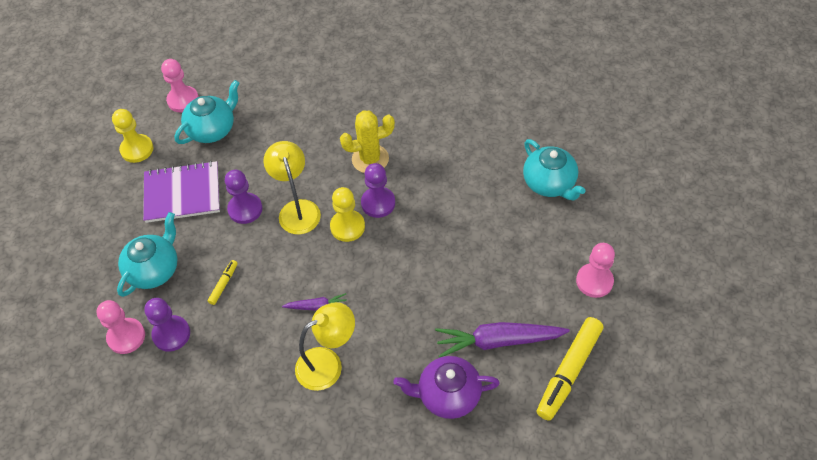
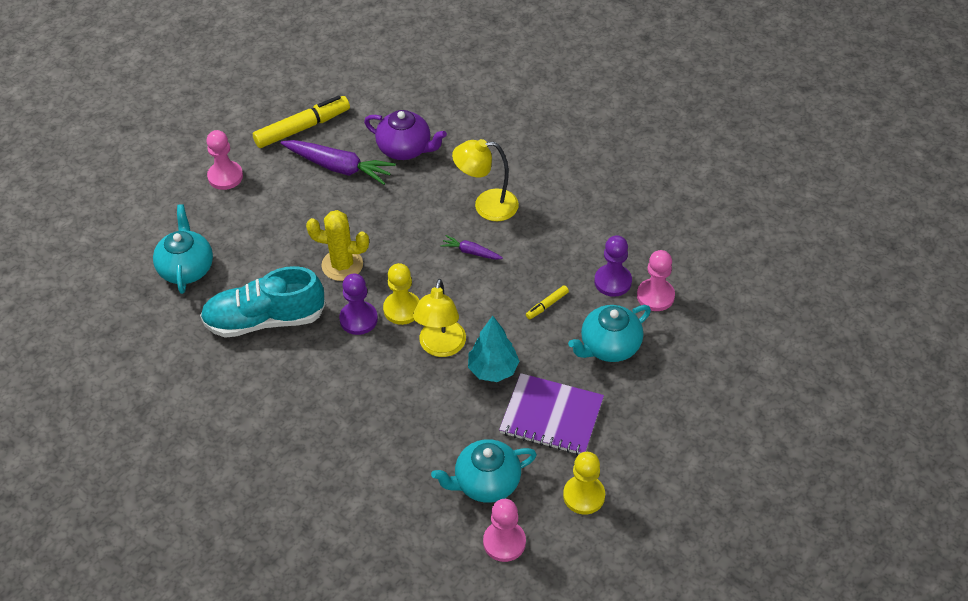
camera: 155 degrees left, 5 degrees down
purple pawn [225,170,262,224] -> turquoise tree [468,316,519,382]
yellow cactus [340,110,395,173] -> yellow cactus moved to [306,210,369,281]
none -> turquoise shoe [200,266,325,338]

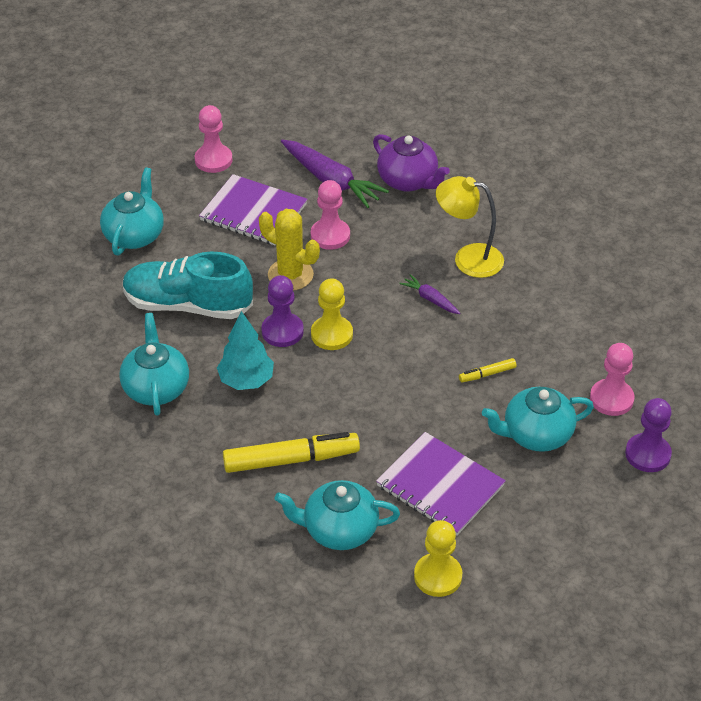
camera: 20 degrees right, 5 degrees down
yellow marker [253,96,350,148] -> yellow marker moved to [223,432,360,473]
yellow lamp [413,279,466,357] -> none
turquoise tree [468,316,519,382] -> turquoise tree moved to [217,311,274,390]
pink pawn [483,499,526,562] -> pink pawn moved to [311,180,350,250]
purple pawn [594,235,632,297] -> purple pawn moved to [625,398,672,472]
none -> turquoise teapot [119,313,189,416]
none -> purple notebook [199,174,308,245]

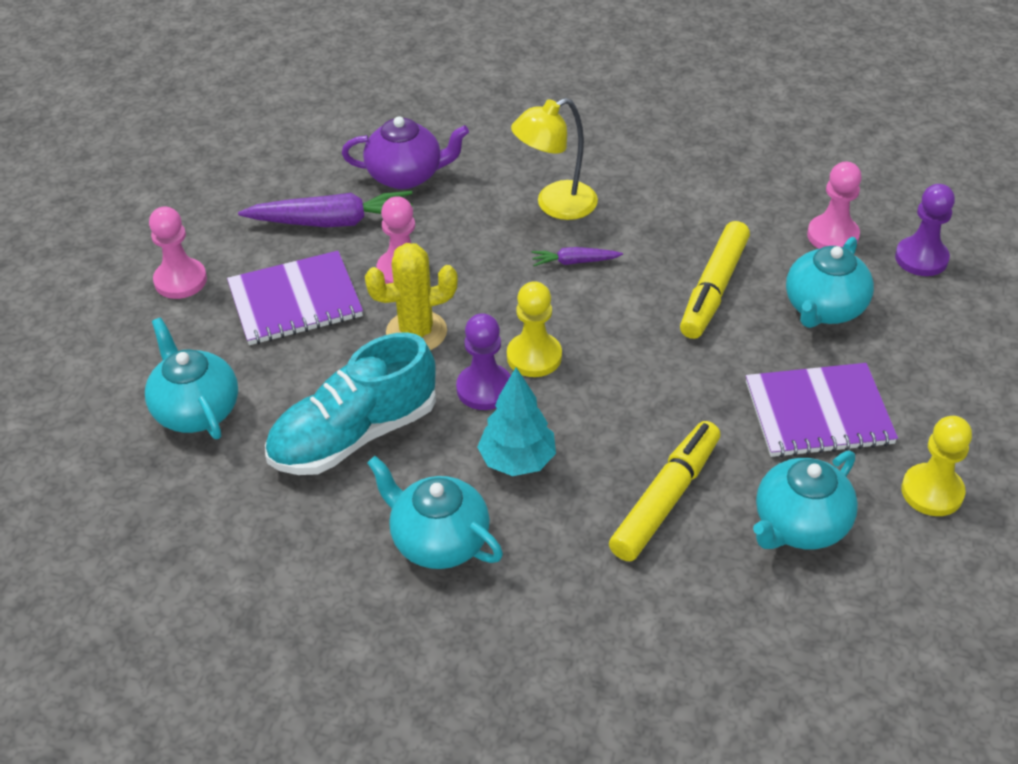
camera: 45 degrees left, 0 degrees up
yellow marker [459,358,516,383] -> yellow marker [680,221,750,339], size x2.16

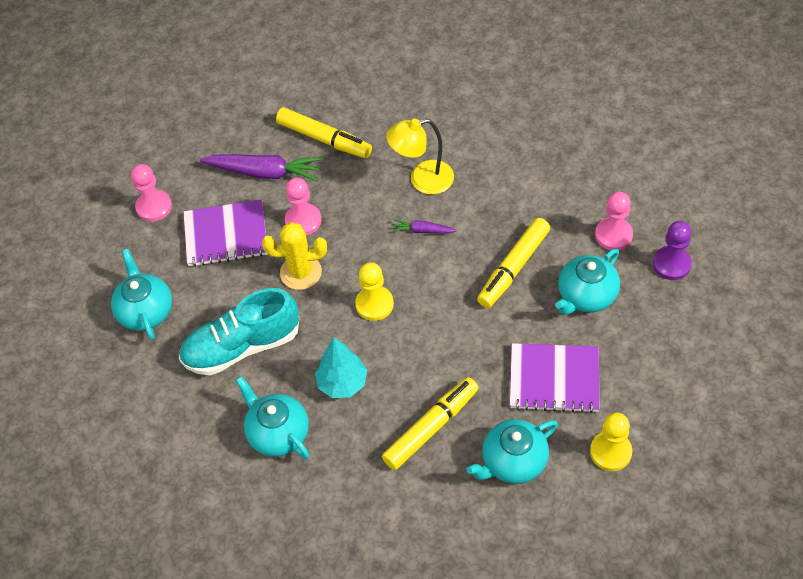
camera: 15 degrees right, 10 degrees up
purple teapot [342,116,469,189] -> yellow marker [276,107,372,158]
purple pawn [456,313,511,410] -> none

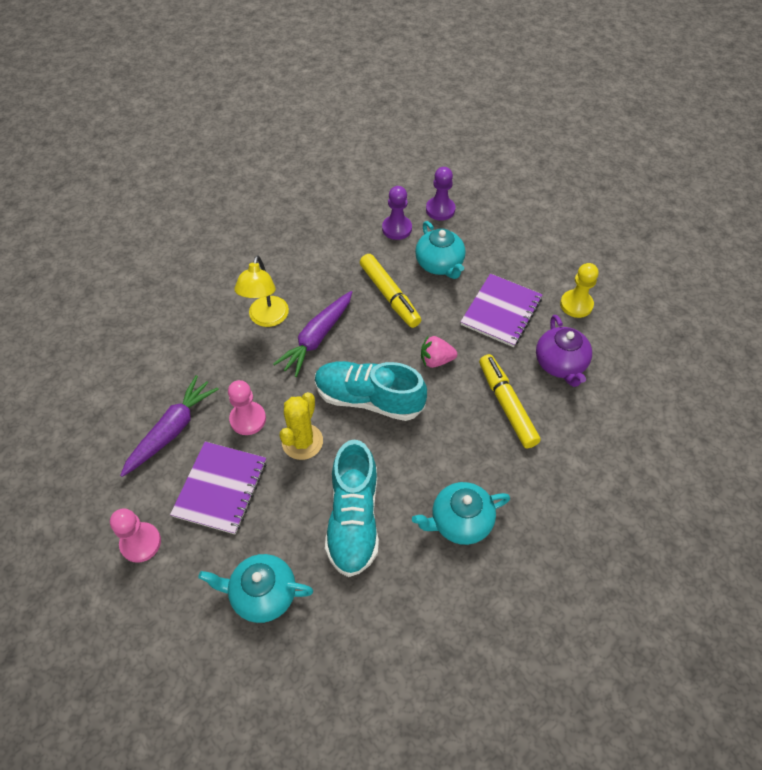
camera: 70 degrees left, 0 degrees up
yellow marker [276,107,372,158] -> none
turquoise tree [315,337,367,398] -> none
yellow pawn [355,262,394,321] -> turquoise shoe [315,361,427,421]
purple carrot [392,219,457,234] -> purple carrot [273,291,352,377], size x1.98
turquoise teapot [466,419,558,484] -> purple teapot [536,315,592,387]
pink pawn [595,192,633,250] -> purple pawn [382,186,412,240]
none -> pink strawberry [421,336,457,368]

